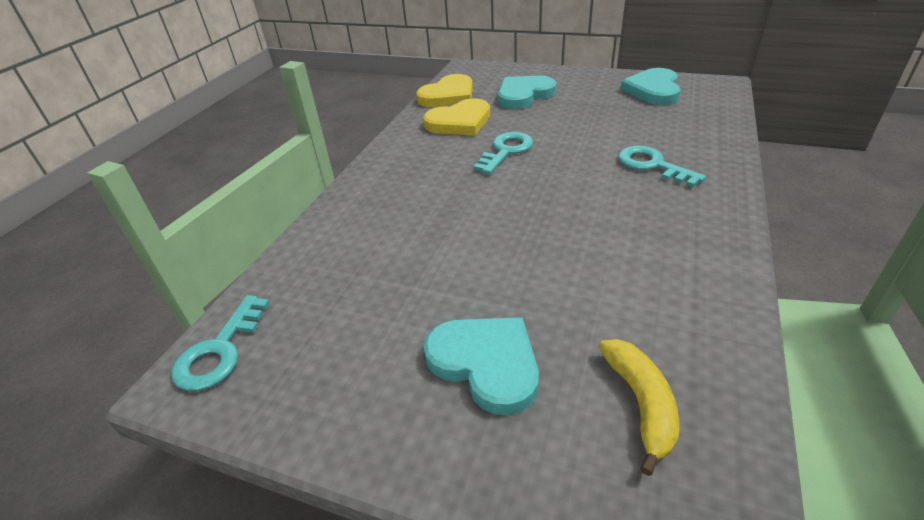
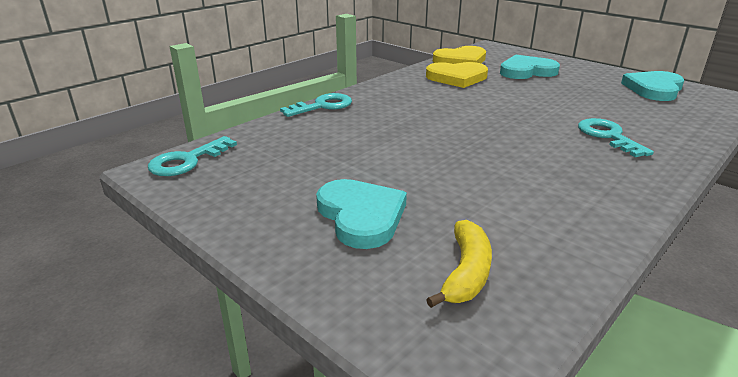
camera: 20 degrees right, 10 degrees down
turquoise key [474,132,533,174] -> turquoise key moved to [280,93,352,117]

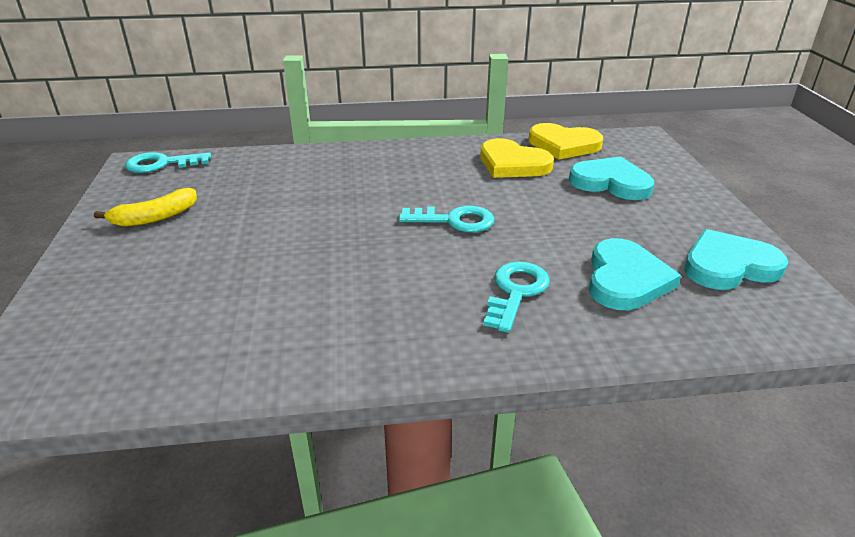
camera: 40 degrees right, 5 degrees up
turquoise key [280,93,352,117] -> turquoise key moved to [398,206,494,232]
turquoise heart [316,179,407,249] -> turquoise heart moved to [589,238,681,310]
yellow banana [426,220,492,308] -> yellow banana moved to [94,188,197,227]

